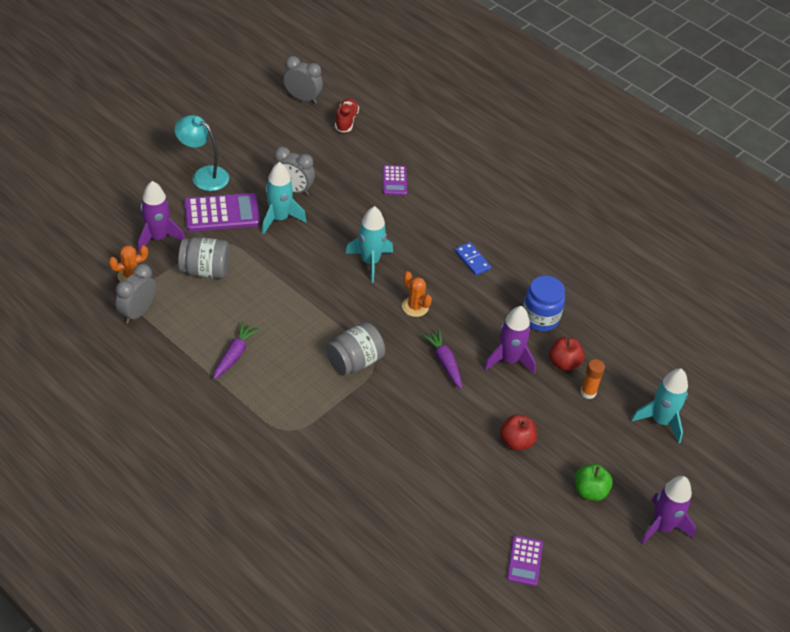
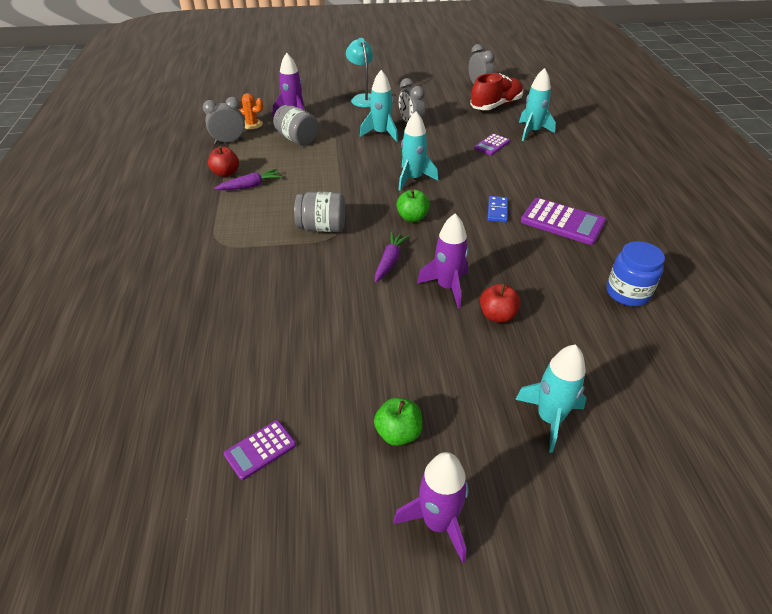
camera: 45 degrees right, 5 degrees down
purple calculator [184,193,260,231] -> purple calculator moved to [521,198,606,245]
red shoe [335,98,359,133] -> red shoe [470,73,523,110], size x1.67
orange cactus [402,271,432,317] -> green apple [397,189,430,222]
red apple [500,414,537,451] -> red apple moved to [208,146,239,177]
blue jar [523,276,565,331] -> blue jar moved to [607,241,665,306]
orange glue stick [580,359,605,399] -> none
none -> turquoise rocket [519,68,556,141]

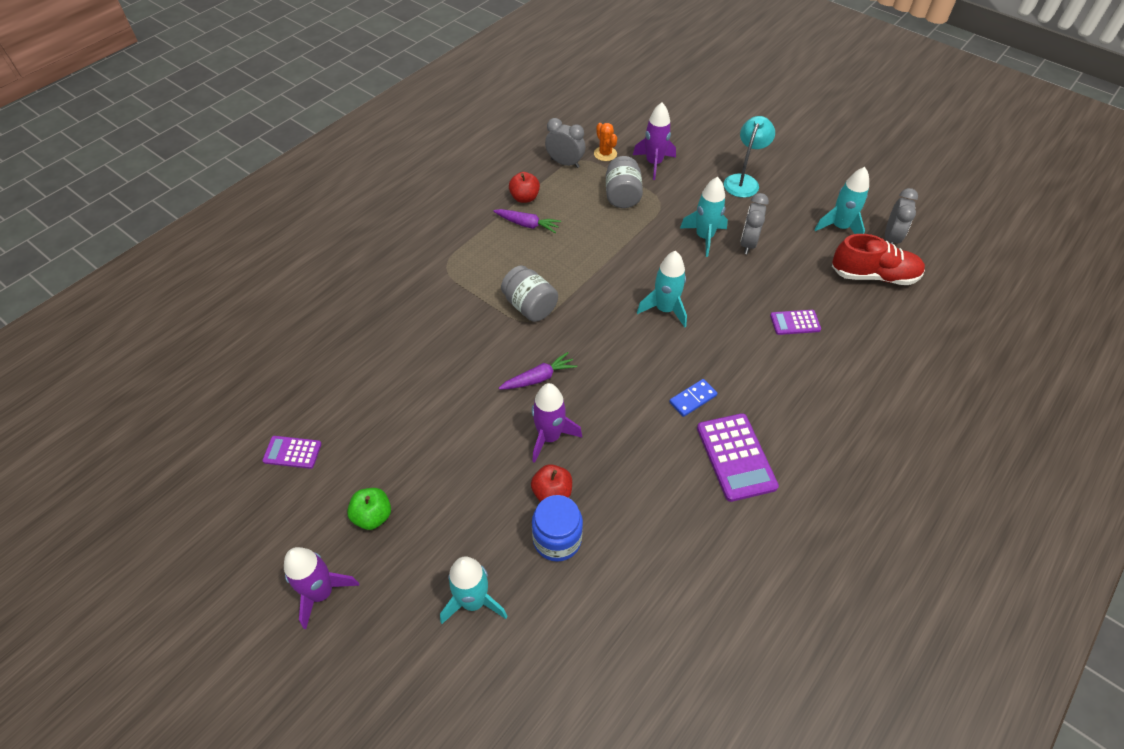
camera: 45 degrees right, 10 degrees up
green apple [397,189,430,222] -> none
turquoise rocket [519,68,556,141] -> turquoise rocket moved to [815,167,869,234]
blue jar [607,241,665,306] -> blue jar moved to [532,495,583,562]

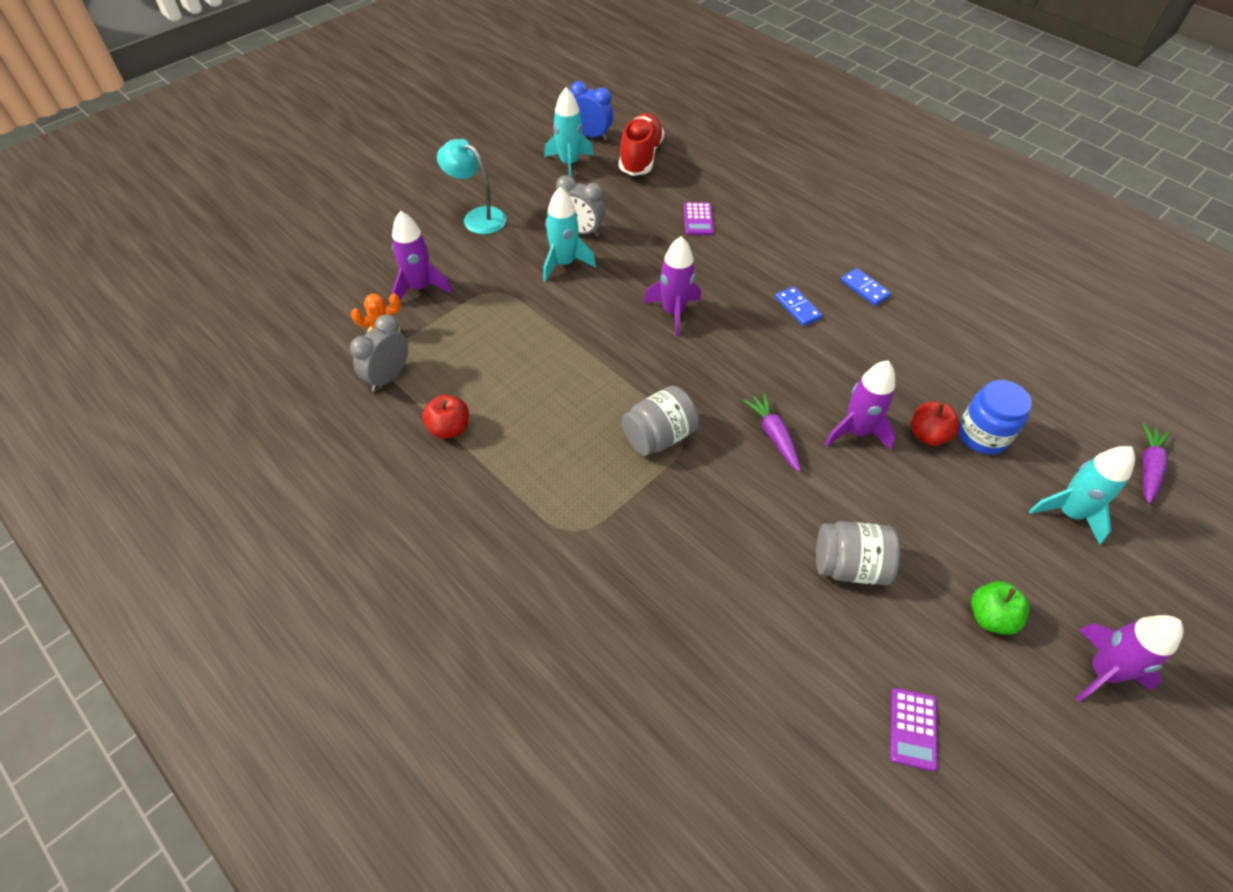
camera: 85 degrees left, 0 degrees up
purple carrot [493,209,561,233] -> purple carrot moved to [1142,423,1170,504]
grey jar [606,156,643,208] -> grey jar moved to [816,521,900,585]
turquoise rocket [637,251,687,328] -> purple rocket [643,236,701,337]
purple calculator [697,413,779,502] -> blue domino [841,268,891,306]
grey clock [885,188,918,245] -> blue clock [570,81,613,140]

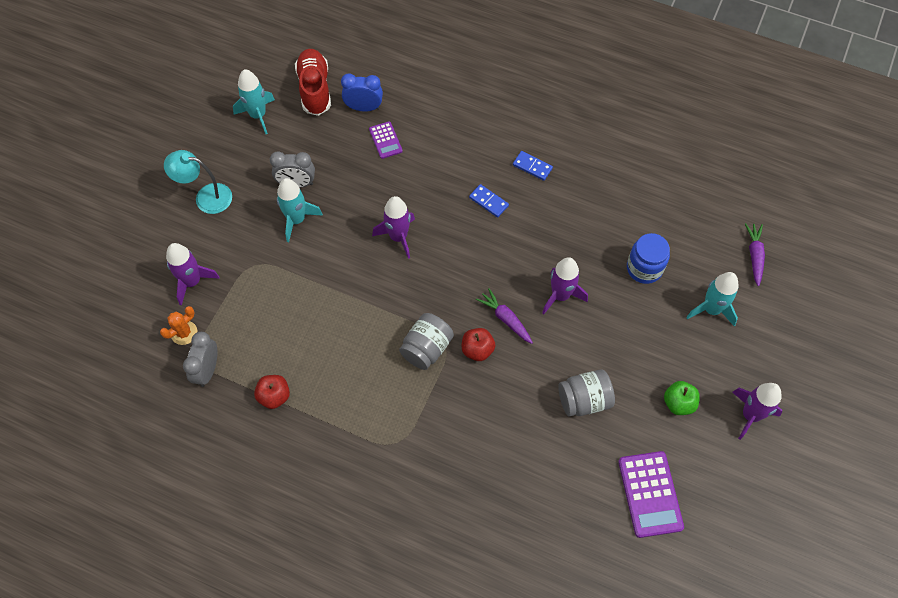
camera: 20 degrees left, 10 degrees up
blue clock [570,81,613,140] -> blue clock moved to [341,74,383,112]
purple calculator [890,688,938,771] -> purple calculator [618,451,684,538], size x1.74
red apple [911,402,960,446] -> red apple moved to [462,328,495,361]

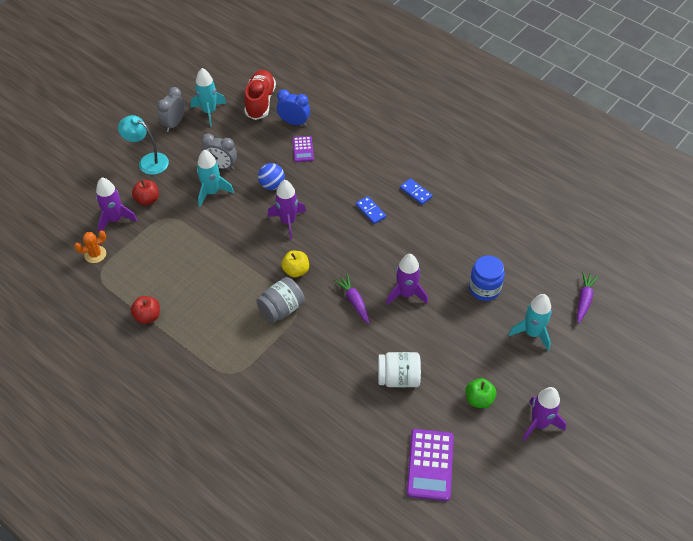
camera: 15 degrees right, 10 degrees down
grey clock [183,332,217,387] -> grey clock moved to [157,87,185,132]
red apple [462,328,495,361] -> red apple moved to [132,180,159,205]
grey jar [558,369,615,417] -> white jar [378,352,421,388]
none -> blue ball [258,163,285,190]
none -> yellow apple [281,251,309,278]

